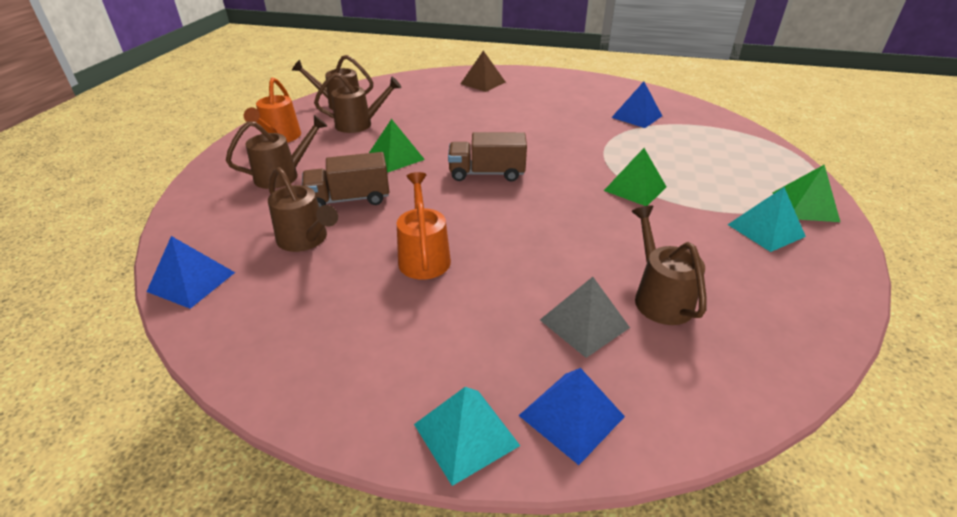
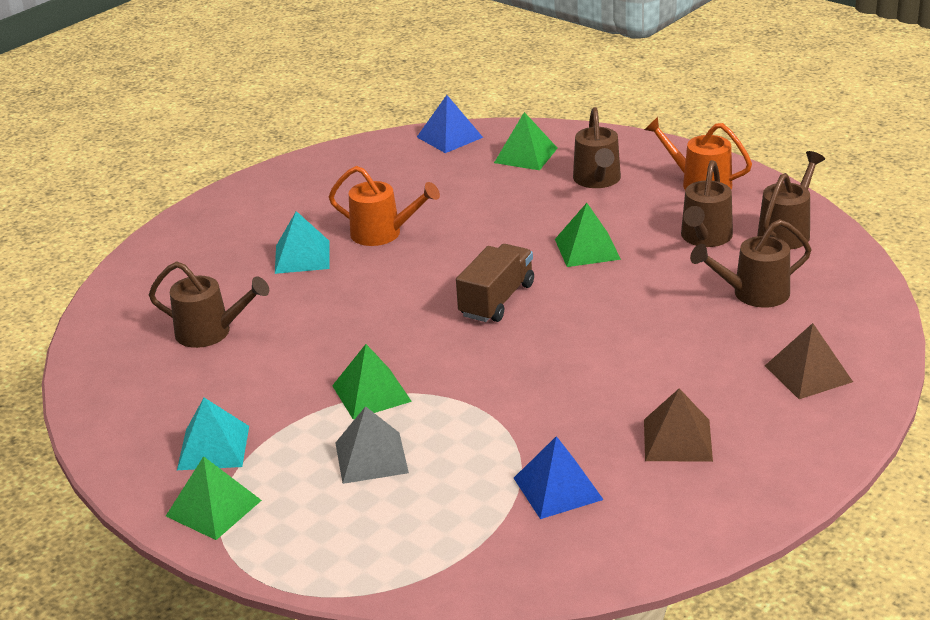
camera: 120 degrees right, 5 degrees down
brown watering can [268,167,338,252] -> brown watering can moved to [690,219,812,308]
brown truck [302,152,389,207] -> none
turquoise pyramid [414,387,520,486] -> turquoise pyramid moved to [275,211,330,274]
blue pyramid [518,368,625,465] -> none
grey pyramid [540,277,630,358] -> grey pyramid moved to [335,406,409,484]
none -> green pyramid [494,112,558,170]
none -> brown pyramid [644,388,713,462]

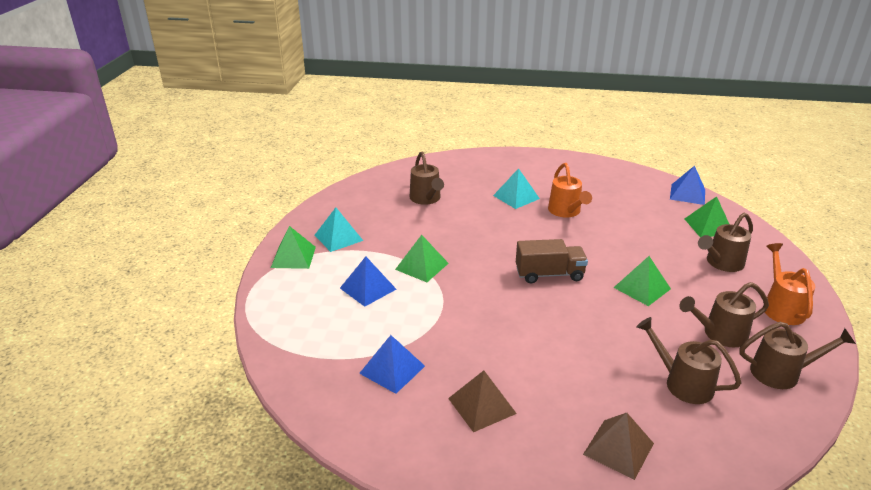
camera: 55 degrees right, 0 degrees up
grey pyramid [335,406,409,484] -> blue pyramid [340,256,396,307]

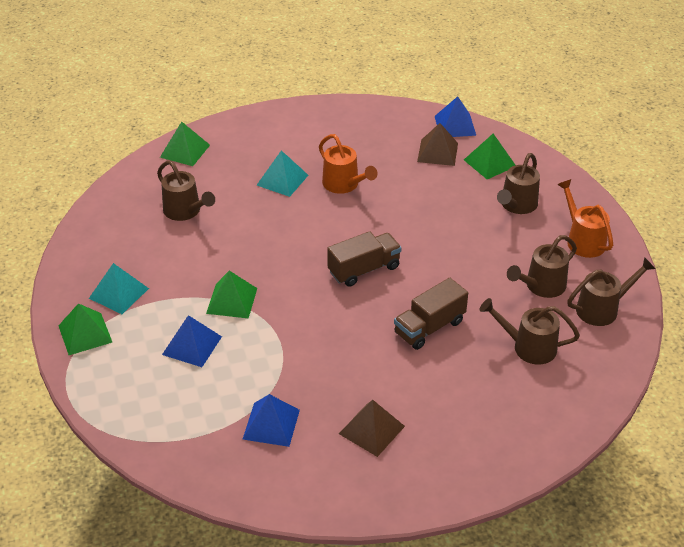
camera: 25 degrees left, 10 degrees up
brown pyramid [583,413,654,480] -> brown pyramid moved to [417,123,458,166]
green pyramid [613,256,671,306] -> green pyramid moved to [160,122,210,166]
none -> brown truck [394,278,468,350]

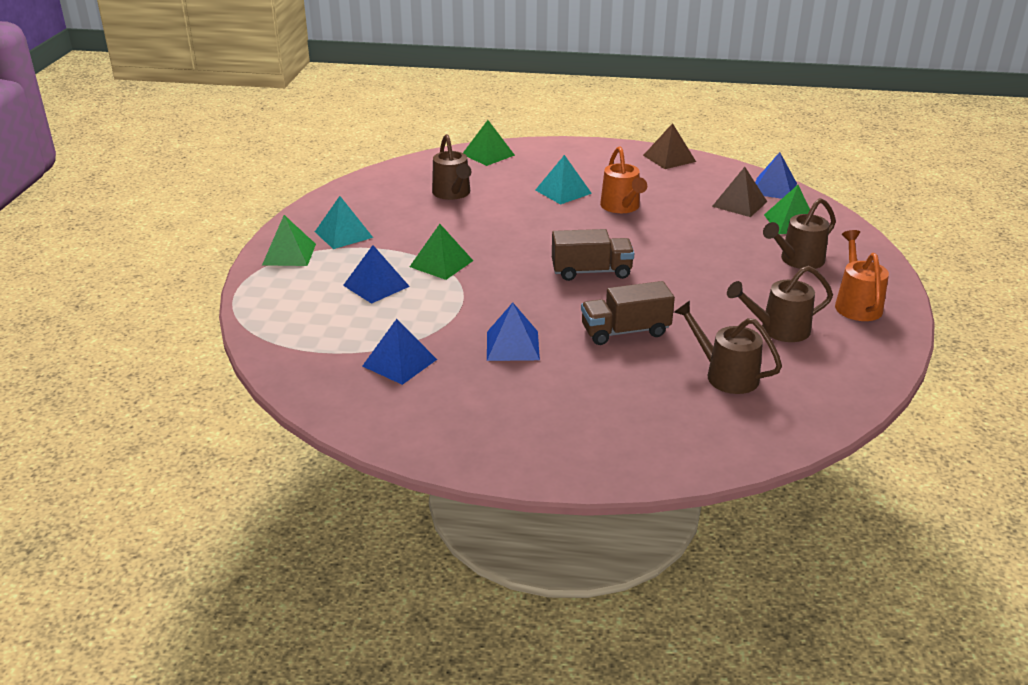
camera: 25 degrees right, 10 degrees down
brown pyramid [339,400,405,457] -> brown pyramid moved to [643,123,696,169]
brown watering can [567,257,656,326] -> none
none -> blue pyramid [487,303,540,361]

